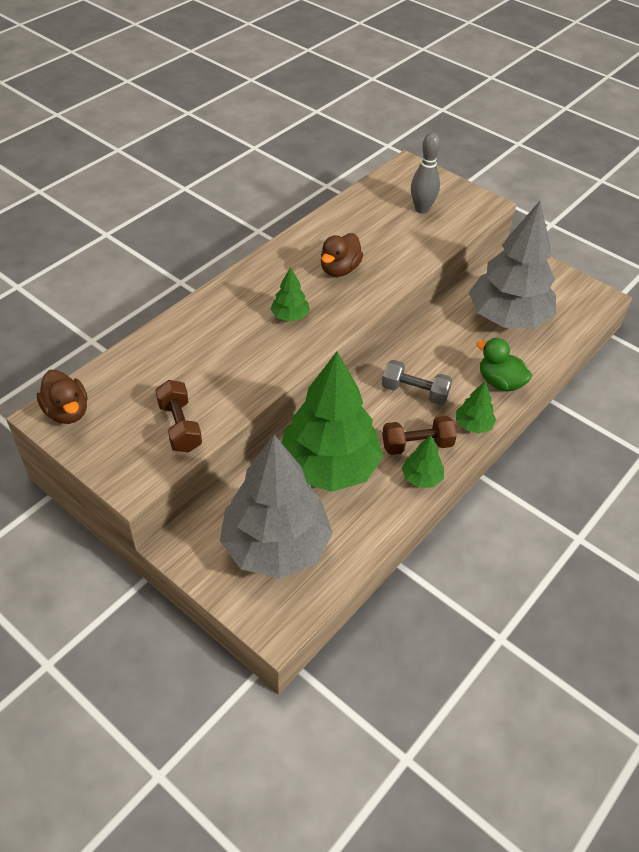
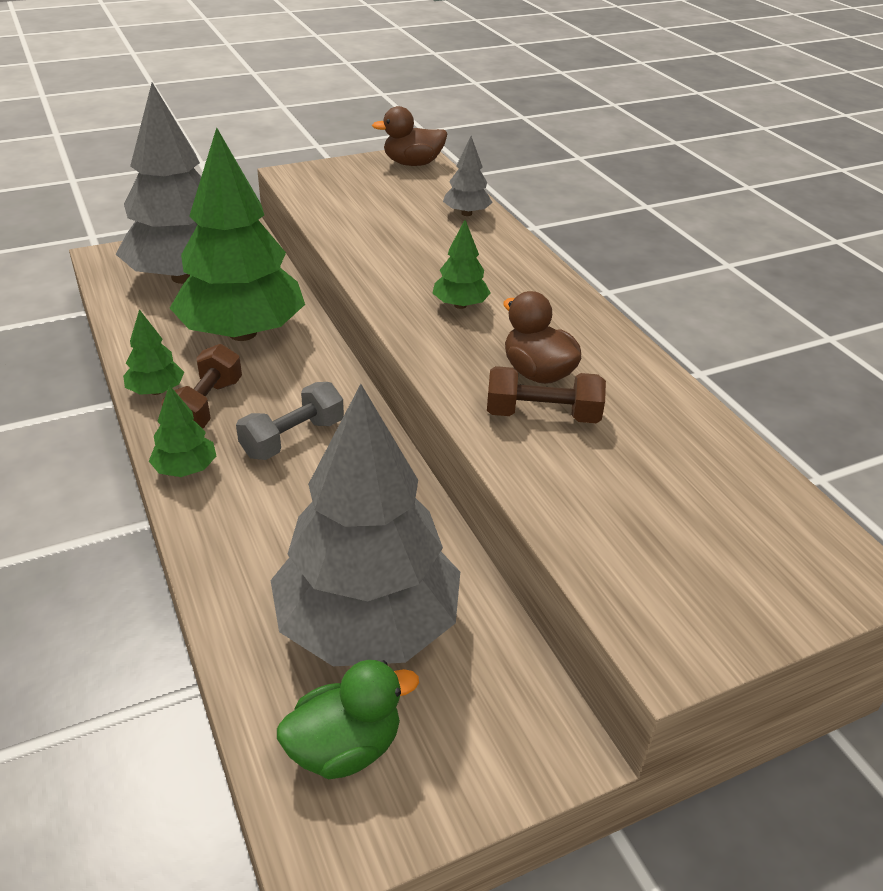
camera: 115 degrees right, 10 degrees down
brown dumbbell [155,380,202,452] -> brown dumbbell moved to [487,366,606,423]
grey bowling pin [411,132,441,214] -> none
green duck [476,338,532,392] -> green duck moved to [277,660,419,779]
none -> grey tree [443,136,493,216]

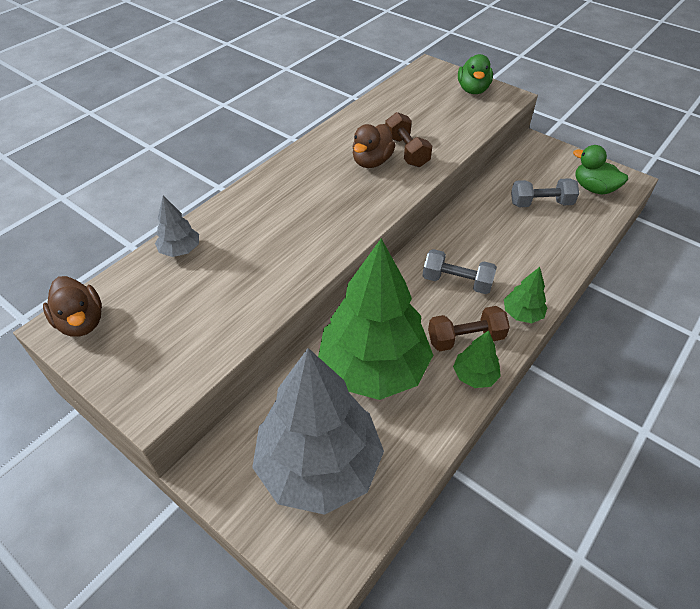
camera: 115 degrees left, 10 degrees up
grey tree [271,384,460,667] -> grey dumbbell [511,178,579,207]
green tree [433,220,491,309] -> none
none -> green duck [458,54,493,94]

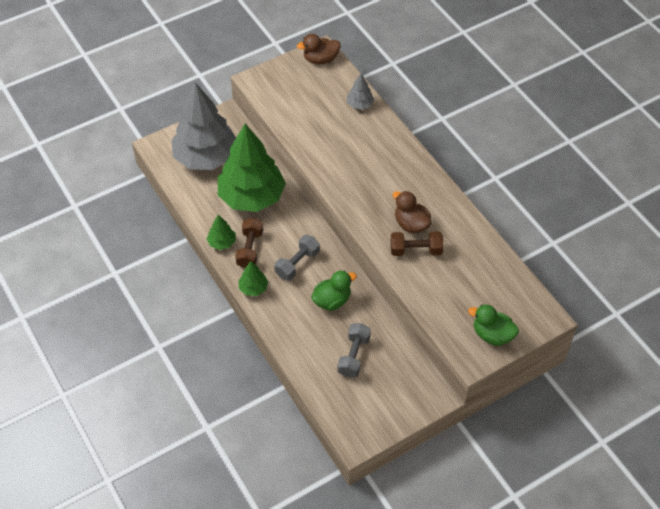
camera: 110 degrees right, 5 degrees up
green duck [573,145,628,195] -> green duck moved to [311,271,357,311]

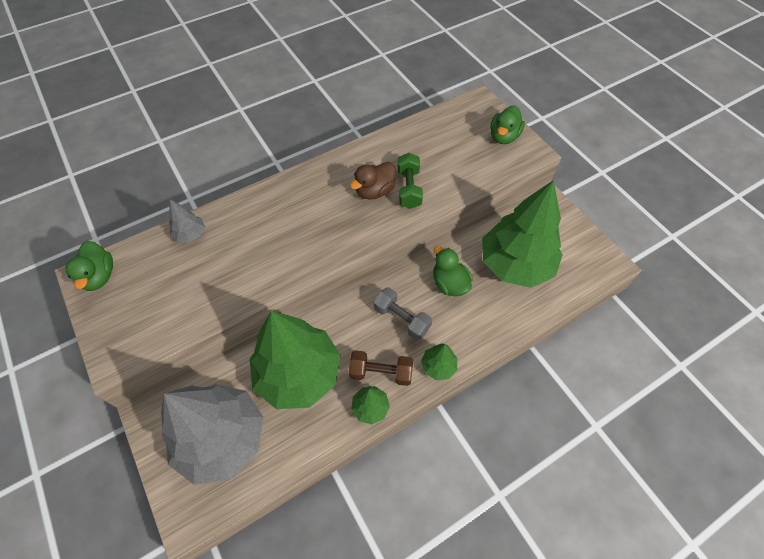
camera: 90 degrees left, 5 degrees up
brown duck [297,34,341,64] -> green duck [66,241,113,291]
grey dumbbell [337,323,371,377] -> green tree [482,180,562,288]
brown dumbbell [391,231,443,256] -> green dumbbell [398,153,423,209]

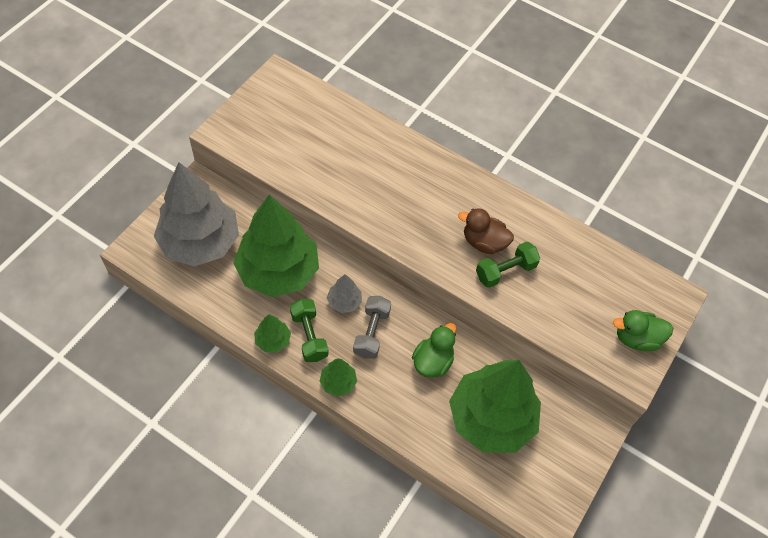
camera: 60 degrees right, 0 degrees up
green duck [66,241,113,291] -> none
grey tree [169,199,205,243] -> grey tree moved to [327,274,362,313]
brown dumbbell [349,350,413,386] -> green dumbbell [290,299,328,362]

